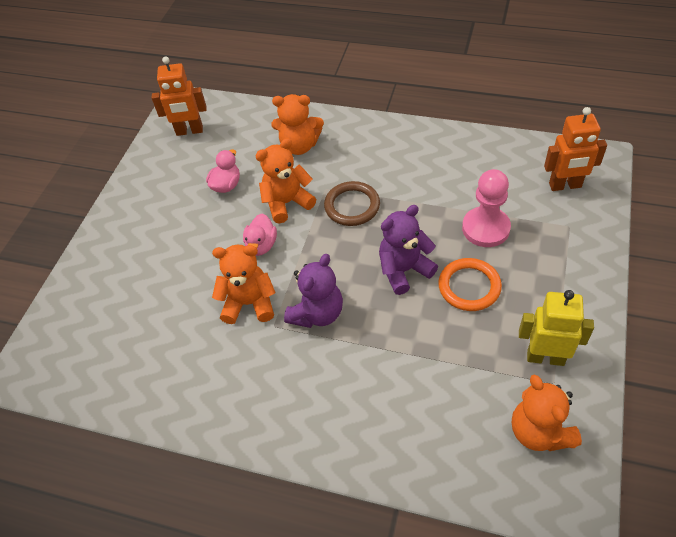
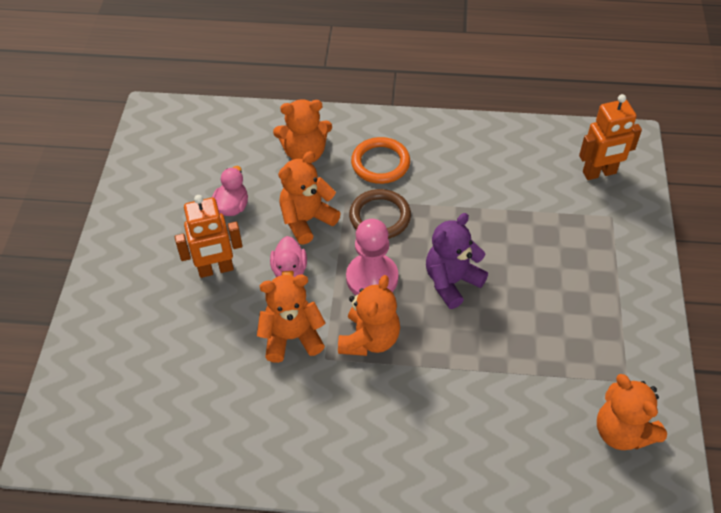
camera: 15 degrees left, 0 degrees up
orange robot [152,56,207,136] -> orange robot moved to [175,195,242,278]
purple teddy bear [284,254,343,328] -> orange teddy bear [338,275,400,356]
orange ring [438,258,502,311] -> orange ring moved to [351,137,410,184]
pink pawn [462,169,511,247] -> pink pawn moved to [346,219,398,295]
yellow robot [519,290,594,366] -> none

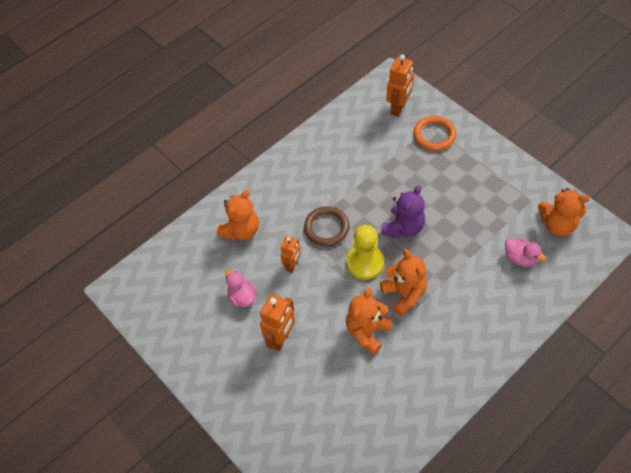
camera: 45 degrees left, 5 degrees up
pink duck [270,236,307,277] -> pink duck moved to [505,238,546,267]
orange teddy bear [278,151,341,245] -> orange robot [280,236,301,273]
pink pawn [346,219,398,295] -> yellow pawn [346,225,384,280]
orange ring [351,137,410,184] -> orange ring moved to [413,116,456,151]
purple teddy bear [426,213,488,309] -> purple teddy bear turned 150 degrees counterclockwise [381,185,425,238]

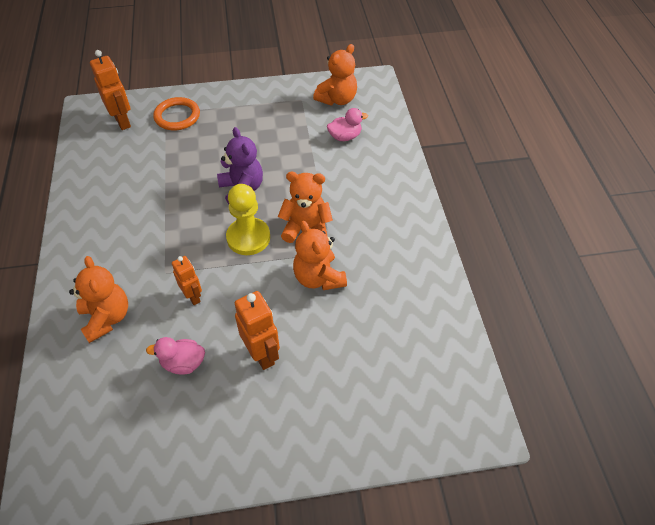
camera: 60 degrees left, 5 degrees down
brown ring [304,206,349,246] -> none

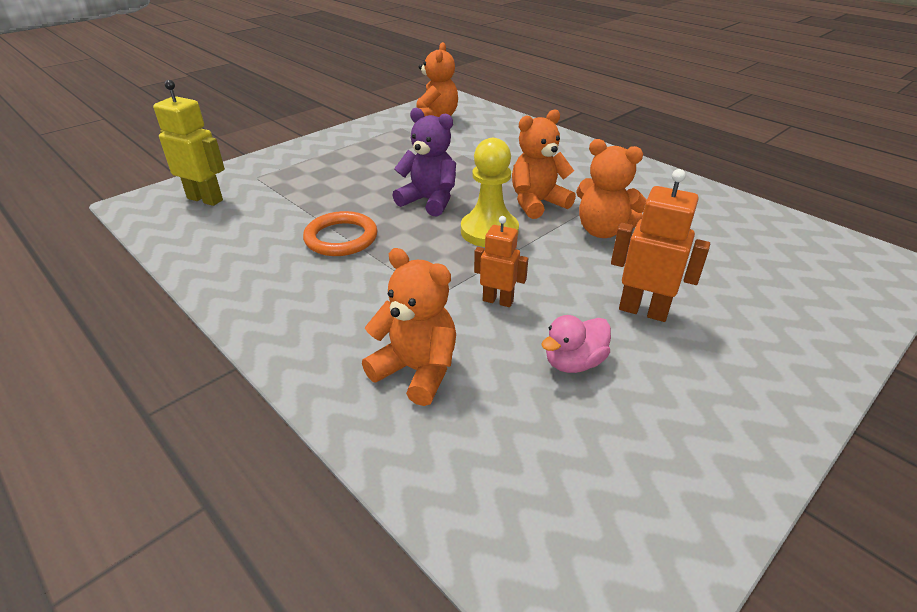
camera: 35 degrees left, 15 degrees down
orange robot [90,50,131,130] -> yellow robot [153,80,225,206]
orange ring [153,97,200,130] -> orange ring moved to [303,211,378,256]
pink duck [327,108,368,141] -> none

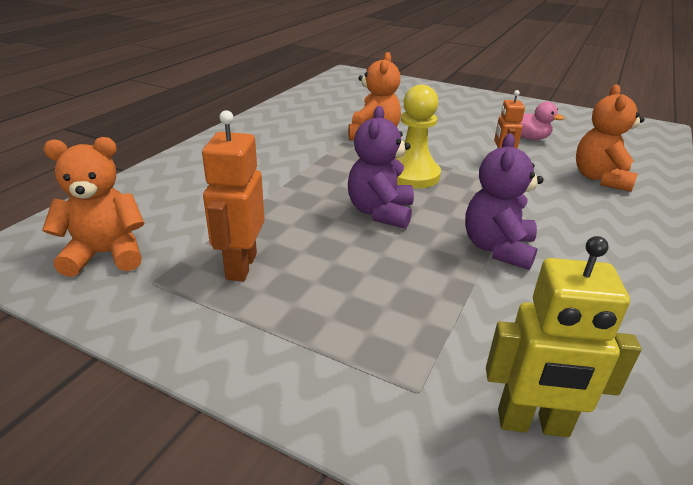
camera: 110 degrees left, 5 degrees down
yellow robot [153,80,225,206] -> yellow robot turned 90 degrees counterclockwise [486,236,642,437]
orange ring [303,211,378,256] -> purple teddy bear [465,133,544,270]
orange teddy bear [512,109,576,219] -> none
orange robot [611,169,710,322] -> orange robot moved to [202,110,265,281]

